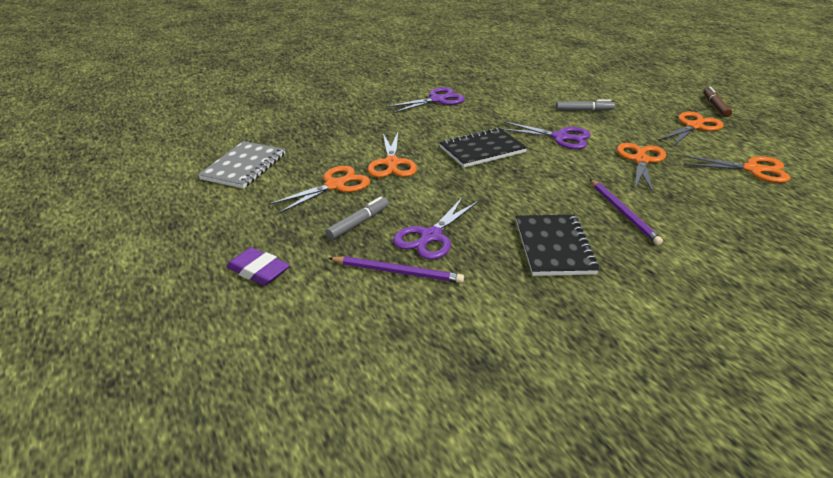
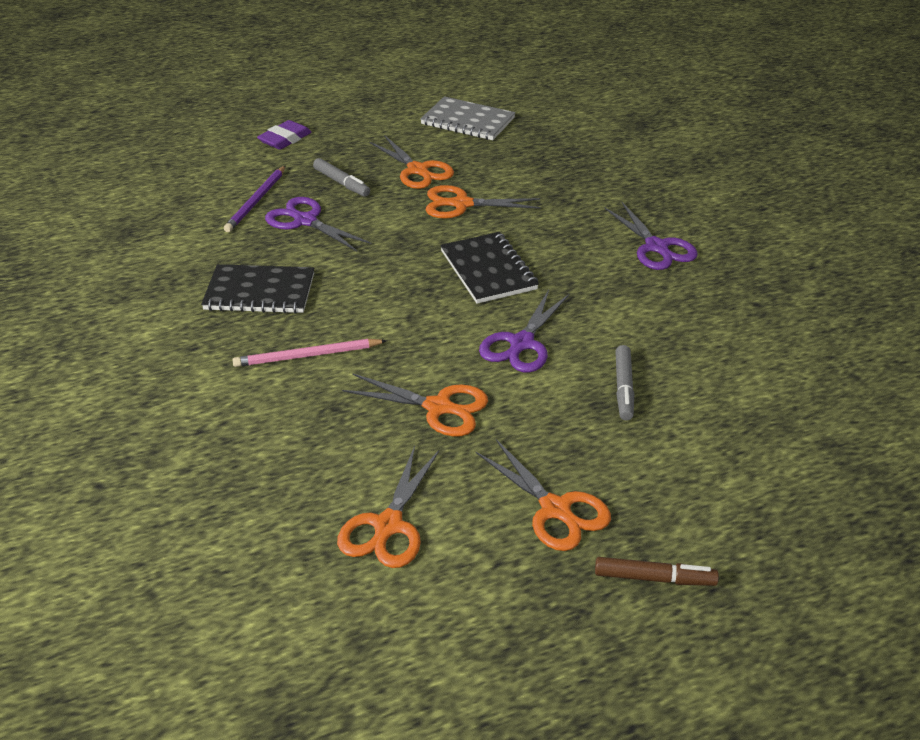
camera: 95 degrees right, 5 degrees up
purple pencil [590,179,663,245] -> pink pencil [232,339,387,367]

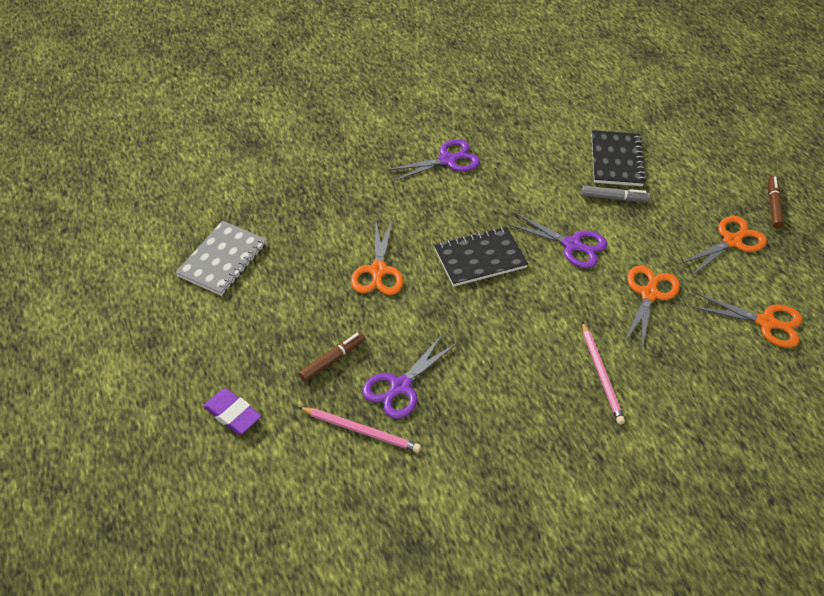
camera: 90 degrees left, 10 degrees up
black notebook [201,264,314,313] -> black notebook moved to [591,130,646,186]
purple pencil [224,165,286,232] -> pink pencil [298,407,421,452]
grey marker [313,158,370,197] -> brown marker [298,332,365,382]
orange scissors [369,135,454,189] -> none

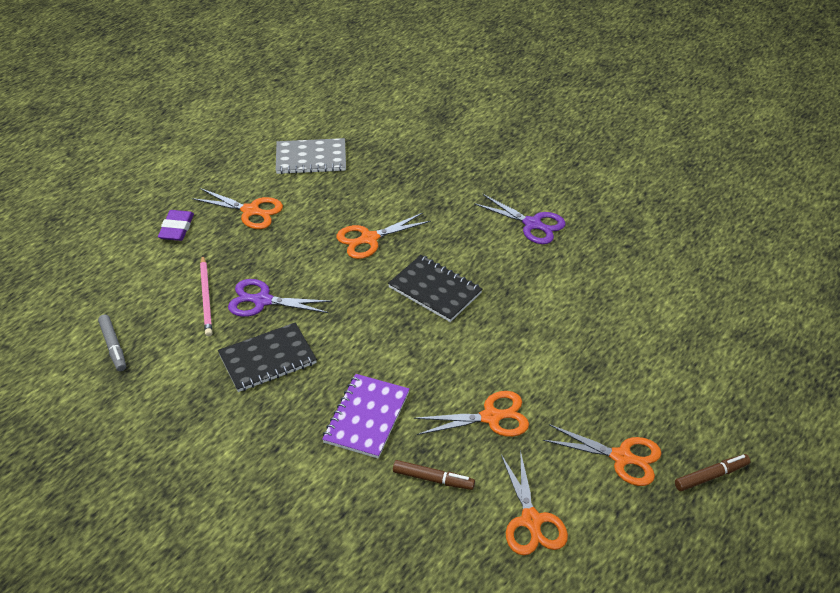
camera: 60 degrees right, 5 degrees down
brown marker [298,332,365,382] -> brown marker moved to [393,460,475,490]
purple scissors [507,213,607,269] -> none
grey marker [582,186,650,202] -> grey marker moved to [98,314,126,371]
pink pencil [582,321,625,424] -> purple notebook [322,374,409,458]
black notebook [591,130,646,186] -> black notebook moved to [218,322,317,392]
none -> orange scissors [192,188,283,229]

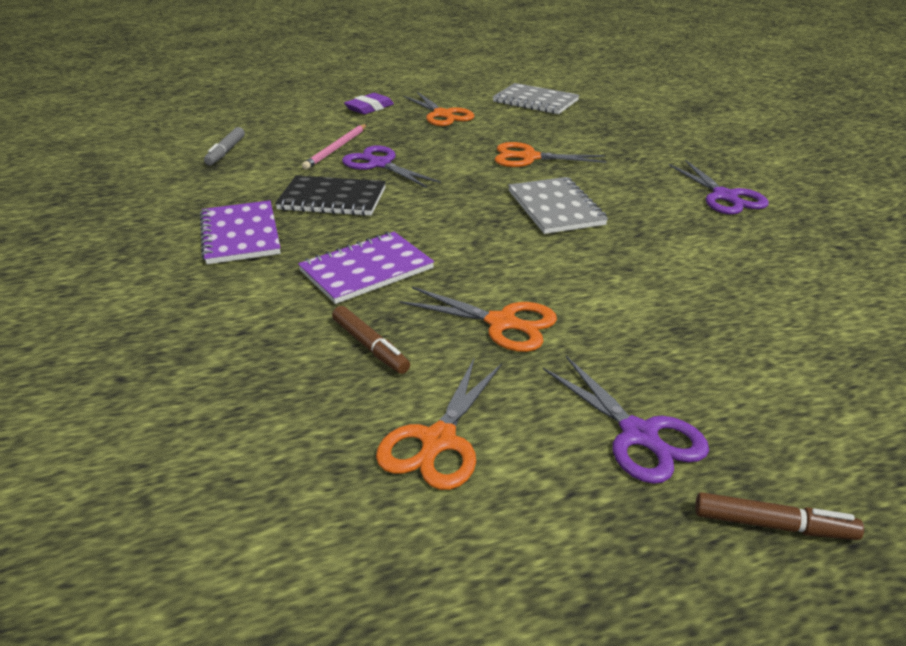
camera: 35 degrees right, 10 degrees down
black notebook [388,255,482,322] -> grey notebook [508,177,608,234]
orange scissors [543,424,662,486] -> purple scissors [543,356,709,484]
none -> purple notebook [200,200,281,264]

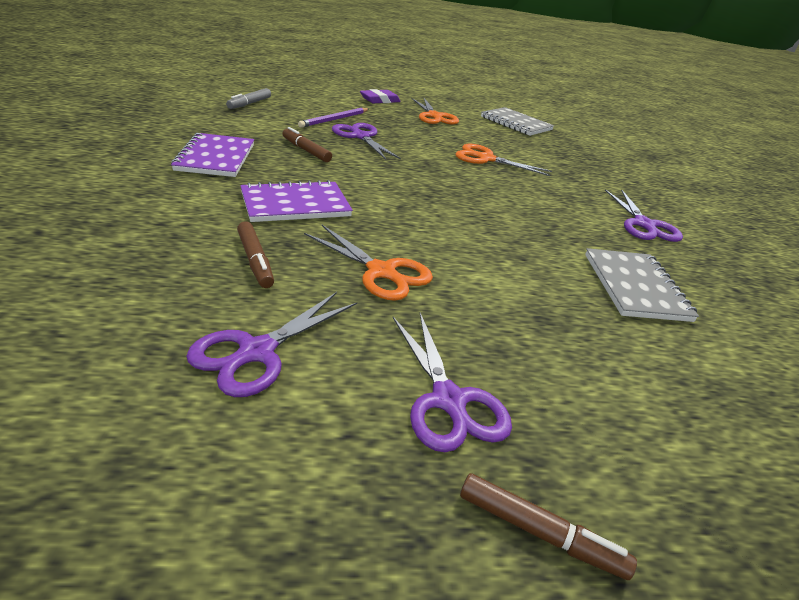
camera: 10 degrees right, 0 degrees up
black notebook [275,176,386,216] -> brown marker [282,127,332,162]
pink pencil [302,124,367,170] -> purple pencil [298,108,369,128]
orange scissors [376,359,502,490] -> purple scissors [186,292,357,397]
grey notebook [508,177,608,234] -> grey notebook moved to [585,248,699,322]

